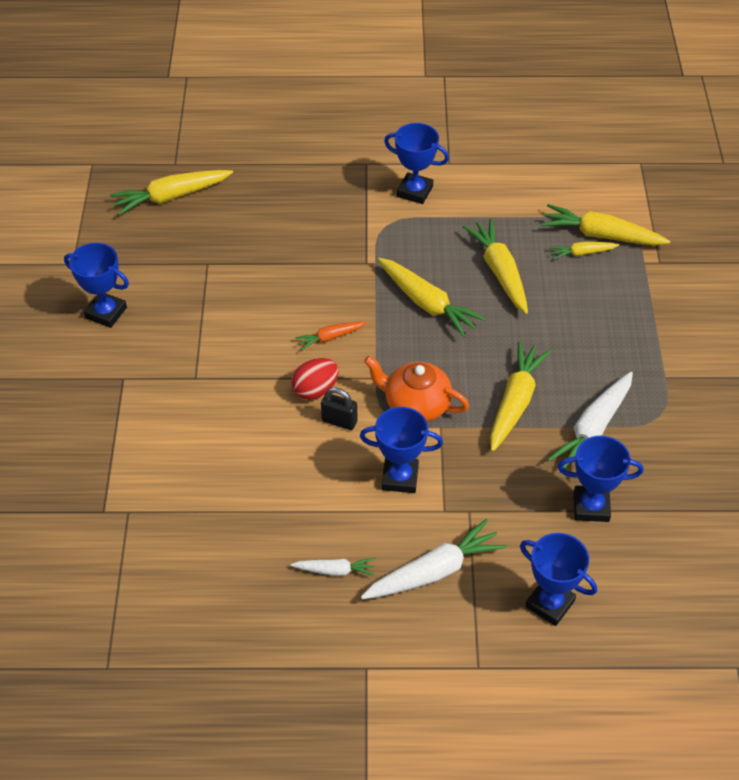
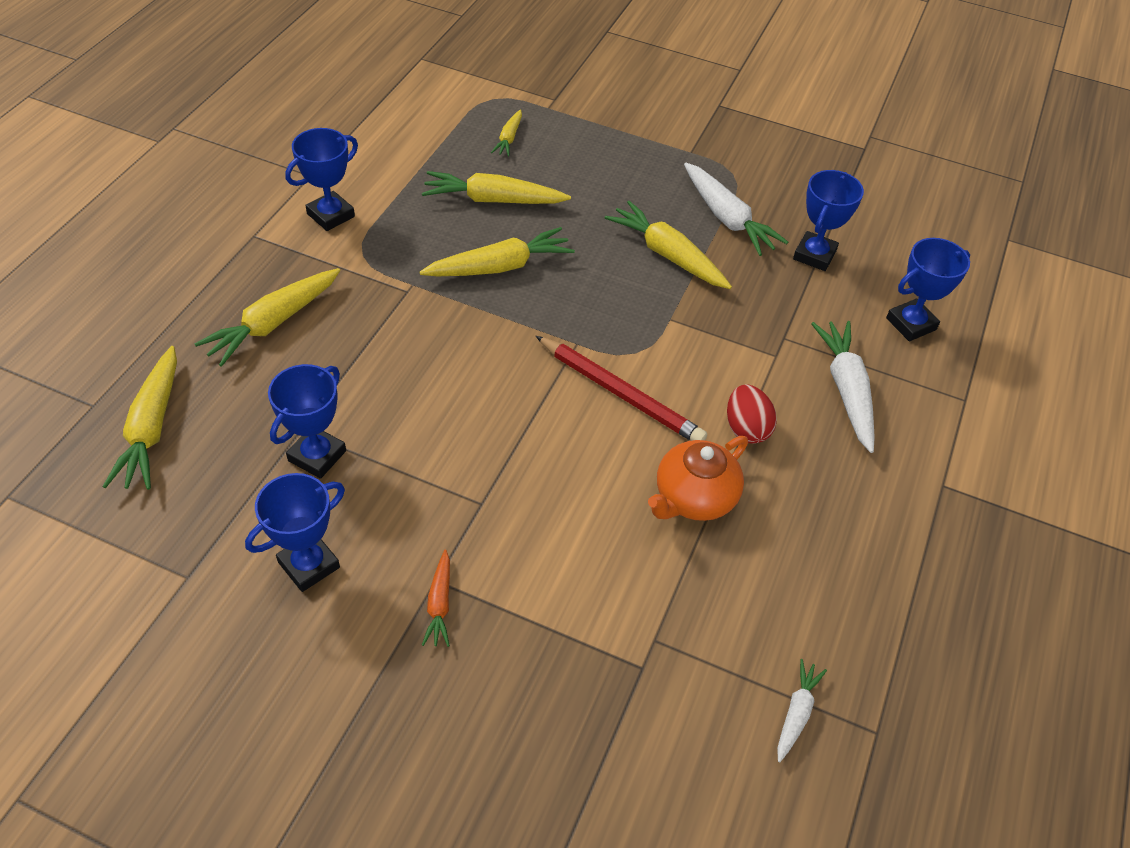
camera: 70 degrees left, 0 degrees up
red egg [291,358,339,400] -> red egg moved to [727,384,777,444]
white carrot [291,558,375,576] -> white carrot moved to [777,659,827,762]
orange carrot [295,322,367,350] -> orange carrot moved to [422,550,450,647]
black padlock [321,387,357,430] -> red pencil [536,336,707,441]
blue trophy [360,407,443,493] -> blue trophy moved to [268,364,346,479]
orange teapot [364,356,469,422] -> orange teapot moved to [648,436,748,521]
yellow carrot [541,204,670,246] -> yellow carrot moved to [195,268,340,367]

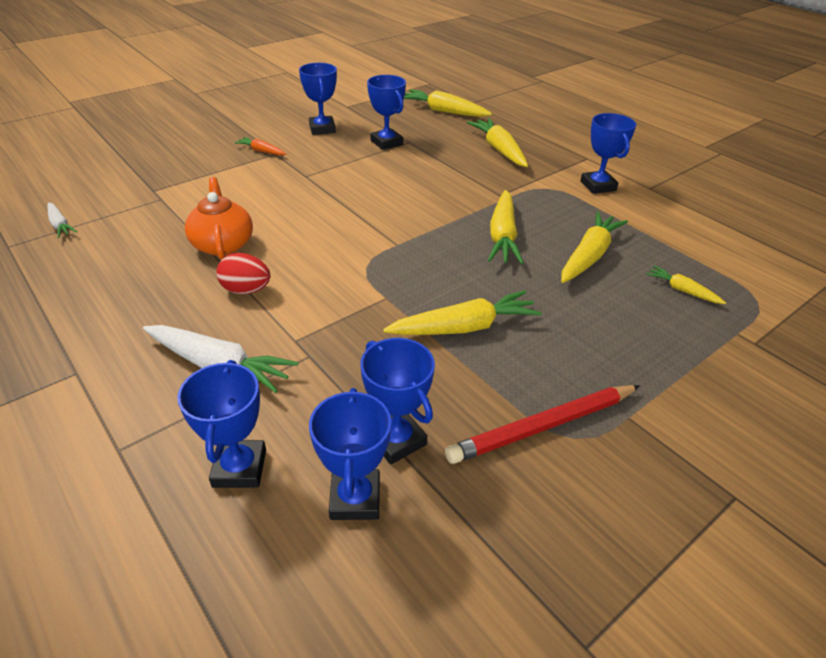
camera: 120 degrees right, 10 degrees down
red pencil [536,336,707,441] -> red pencil moved to [445,385,640,464]
white carrot [684,163,788,256] -> none
none -> blue trophy [309,388,391,520]

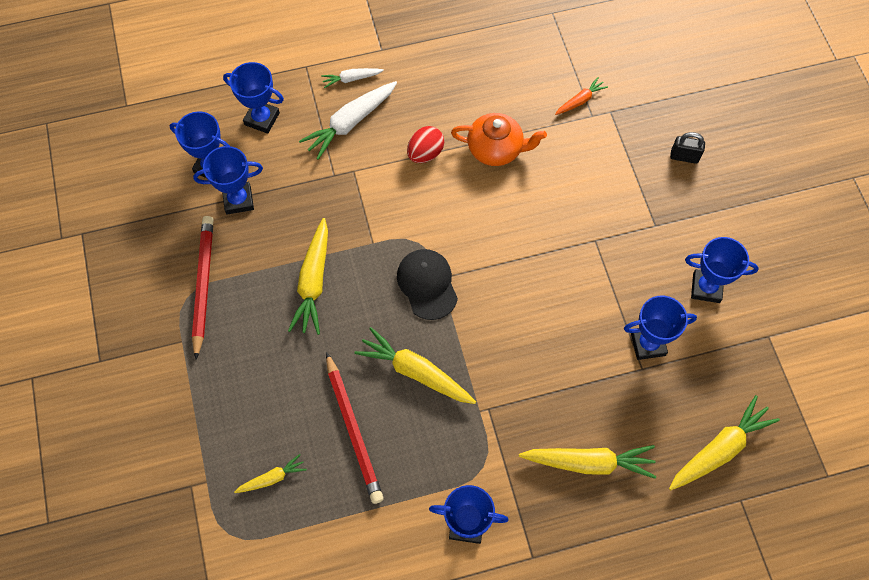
camera: 115 degrees right, 25 degrees up
white carrot [48,202,77,238] -> white carrot moved to [321,68,384,88]
orange carrot [234,137,286,155] -> orange carrot moved to [555,77,608,115]
yellow carrot [561,211,628,283] -> red pencil [326,352,384,504]
none -> black cap [397,249,458,320]
none -> black padlock [670,132,705,164]

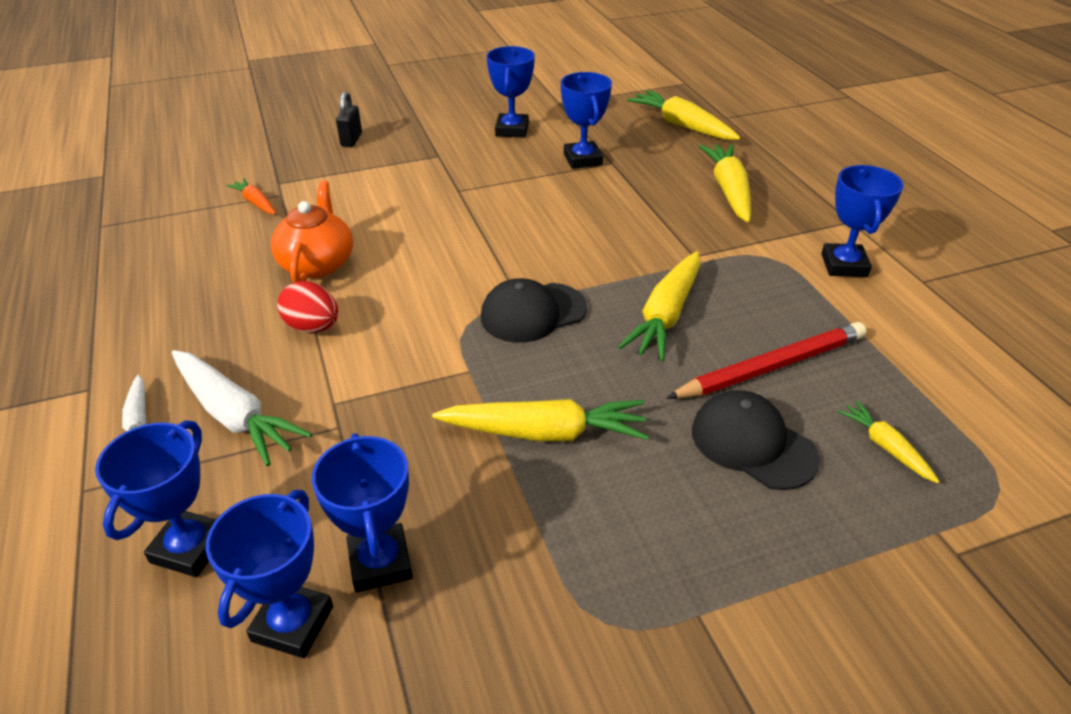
camera: 95 degrees left, 25 degrees down
red pencil [192,216,214,360] -> none
none -> black cap [692,390,820,490]

